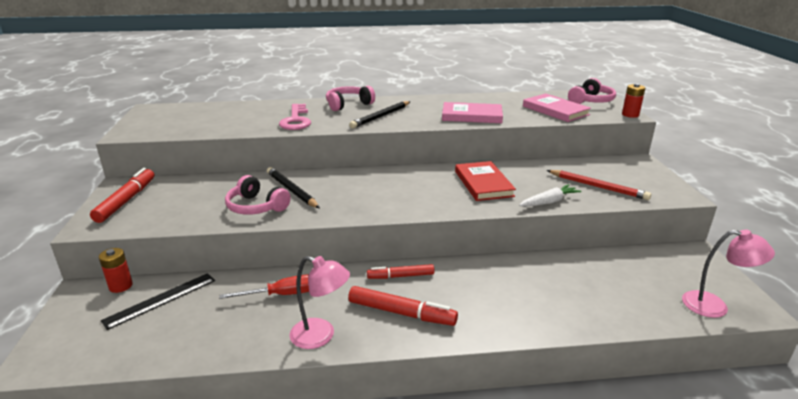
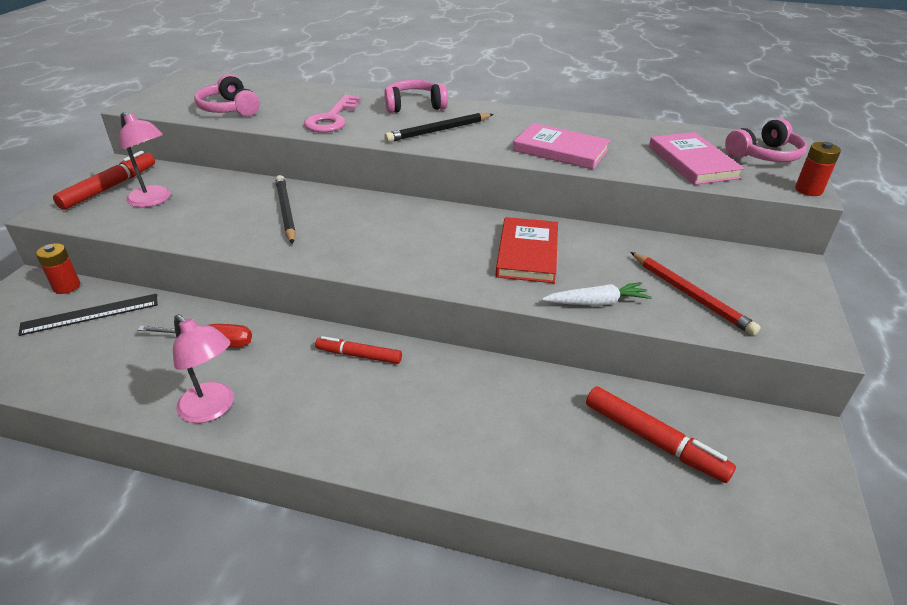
camera: 20 degrees right, 10 degrees up
pink headphones [225,175,291,215] -> pink headphones moved to [194,74,260,116]
red marker [348,286,458,326] -> red marker moved to [586,386,736,483]
pink lamp [682,230,775,318] -> pink lamp moved to [120,112,171,207]

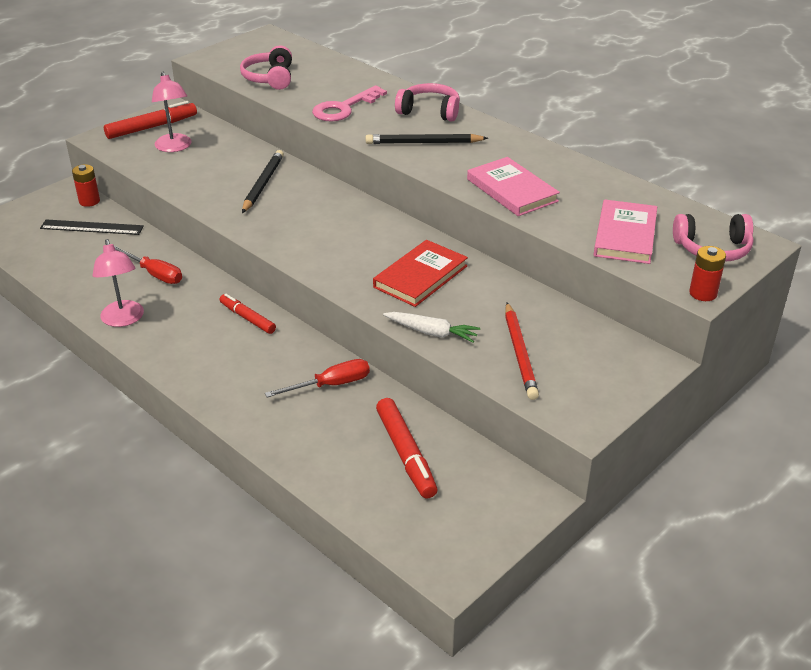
camera: 30 degrees right, 0 degrees up
none -> red screwdriver [265,359,370,398]

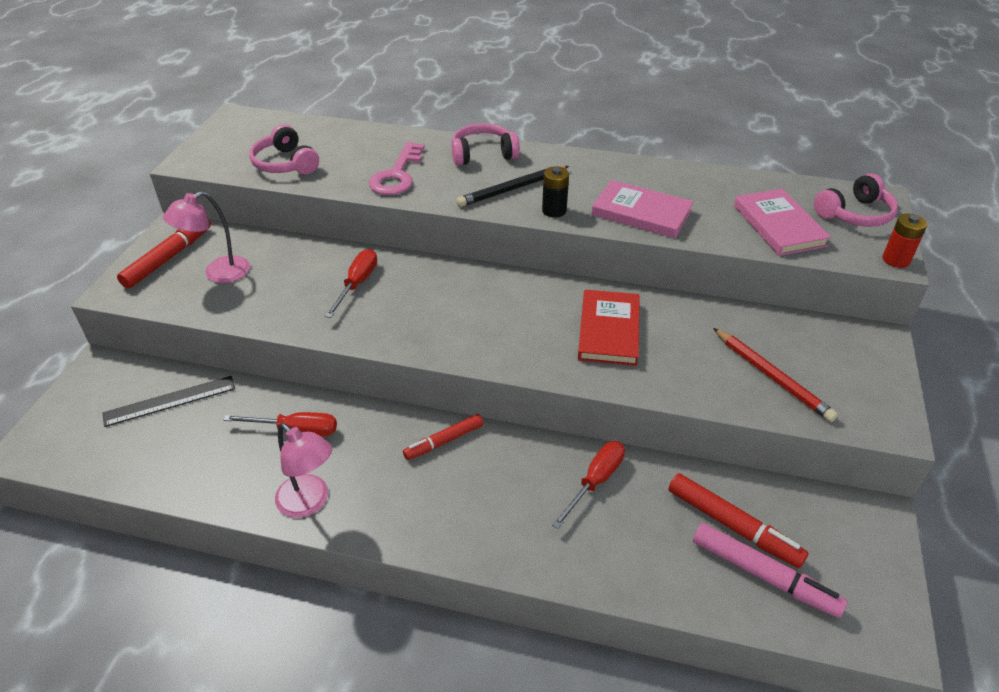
camera: 30 degrees left, 5 degrees up
red battery [72,164,100,207] -> none
pink lamp [152,72,192,152] -> pink lamp turned 105 degrees clockwise [163,191,250,283]
red marker [220,294,276,334] -> red marker turned 45 degrees counterclockwise [403,414,484,460]
black pencil [242,150,284,213] -> red screwdriver [325,249,377,318]
white carrot [383,312,480,343] -> none
none -> black battery [542,166,569,218]
none -> pink marker [693,523,847,618]

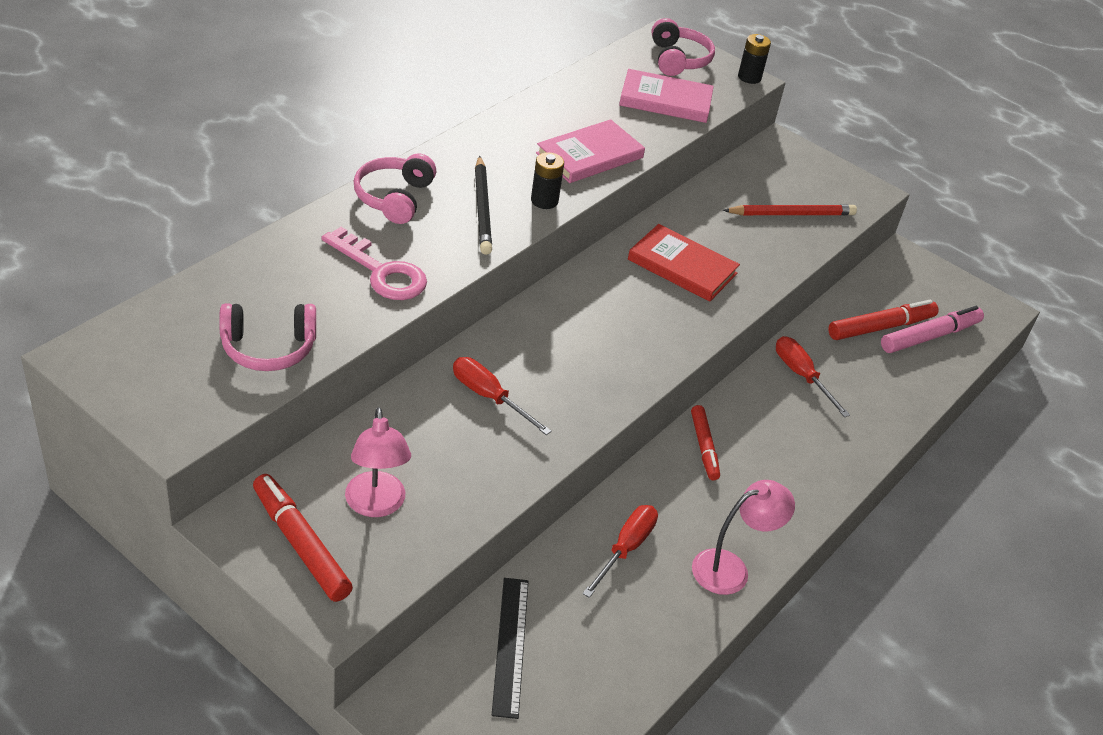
camera: 70 degrees left, 0 degrees up
red battery [882,213,927,268] -> black battery [738,34,771,84]

